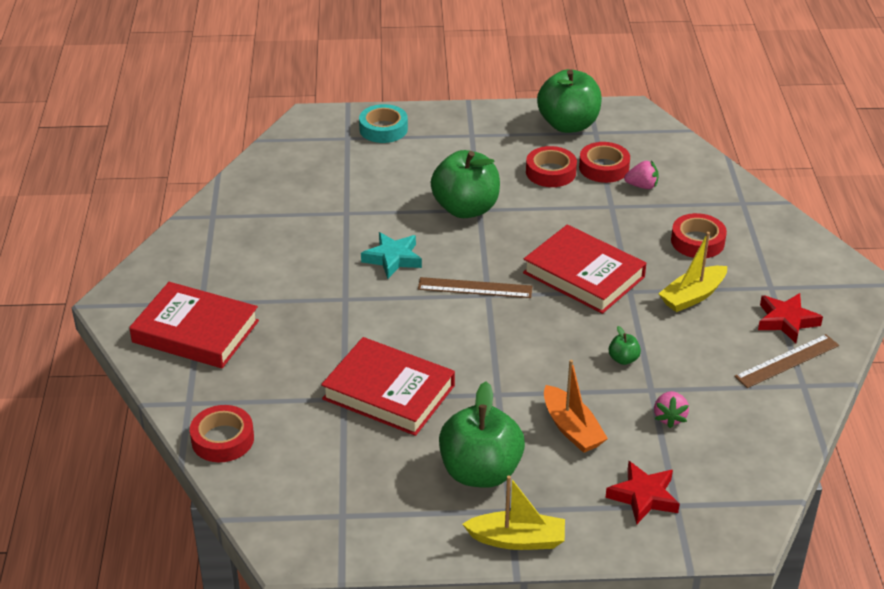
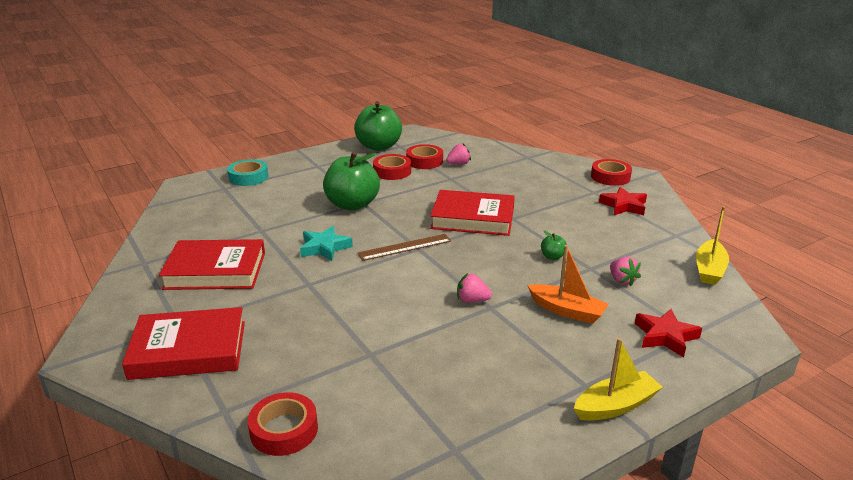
camera: 30 degrees left, 10 degrees down
red book [321,337,455,436] -> red book moved to [159,239,265,290]
green apple [439,381,525,488] -> none
yellow boat [658,232,727,312] -> yellow boat moved to [696,206,729,285]
red tape [671,213,727,258] -> red tape moved to [591,159,632,186]
brown ruler [734,334,839,388] -> none
none -> pink strawberry [457,273,492,303]

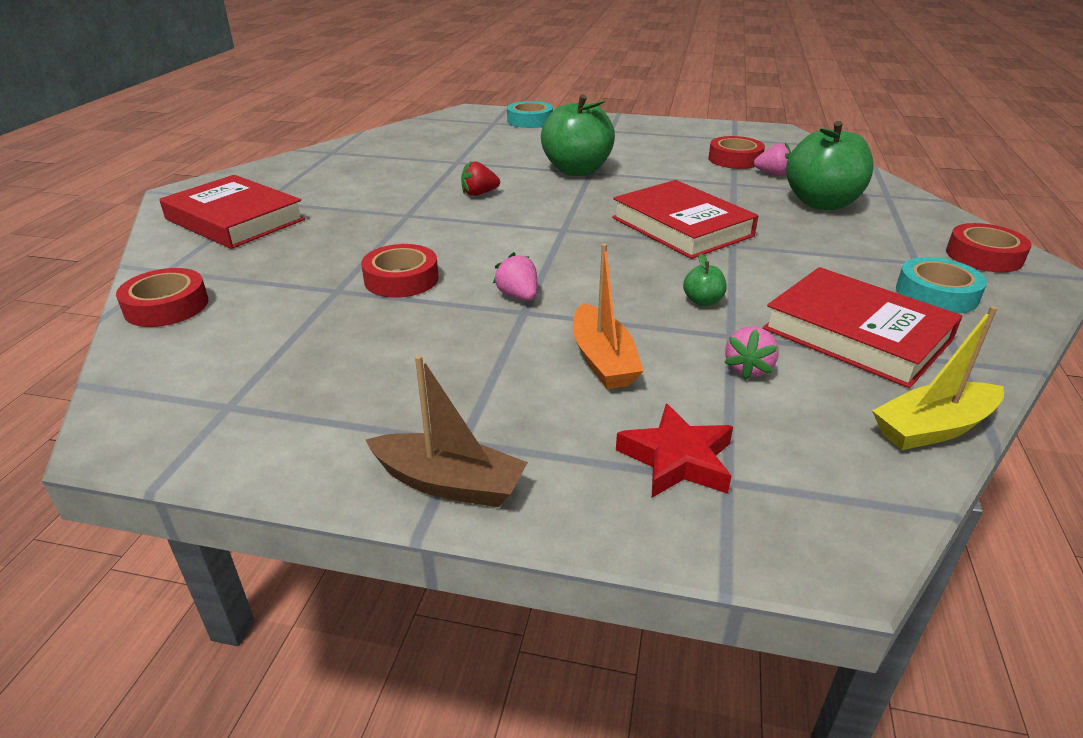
camera: 45 degrees right, 5 degrees up
red book [159,239,265,290] -> red book moved to [763,267,962,388]
turquoise star [300,226,353,261] -> red strawberry [461,161,500,196]
green apple [354,101,402,151] -> green apple moved to [786,121,874,210]
brown ruler [358,234,451,261] -> none
red tape [373,154,411,180] -> red tape moved to [361,244,439,298]
yellow boat [574,338,663,421] -> brown boat [366,355,528,507]
red star [599,187,647,215] -> turquoise tape [896,257,987,313]

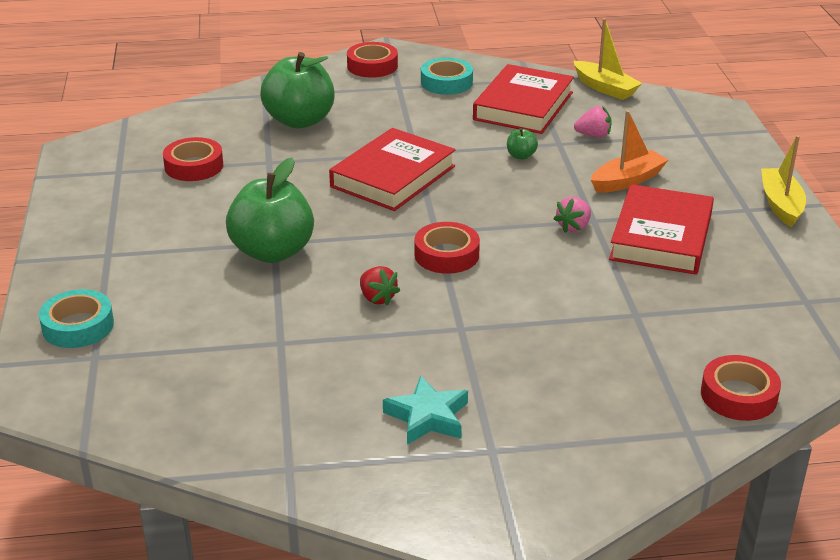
camera: 110 degrees left, 0 degrees up
red book [159,175,305,249] -> red book moved to [609,184,714,275]
red tape [361,244,439,298] -> red tape moved to [414,222,480,274]
brown boat [366,355,528,507] -> yellow boat [761,135,806,227]
red star [616,404,733,498] -> none
pink strawberry [754,143,791,176] -> none
none -> turquoise star [383,375,468,445]

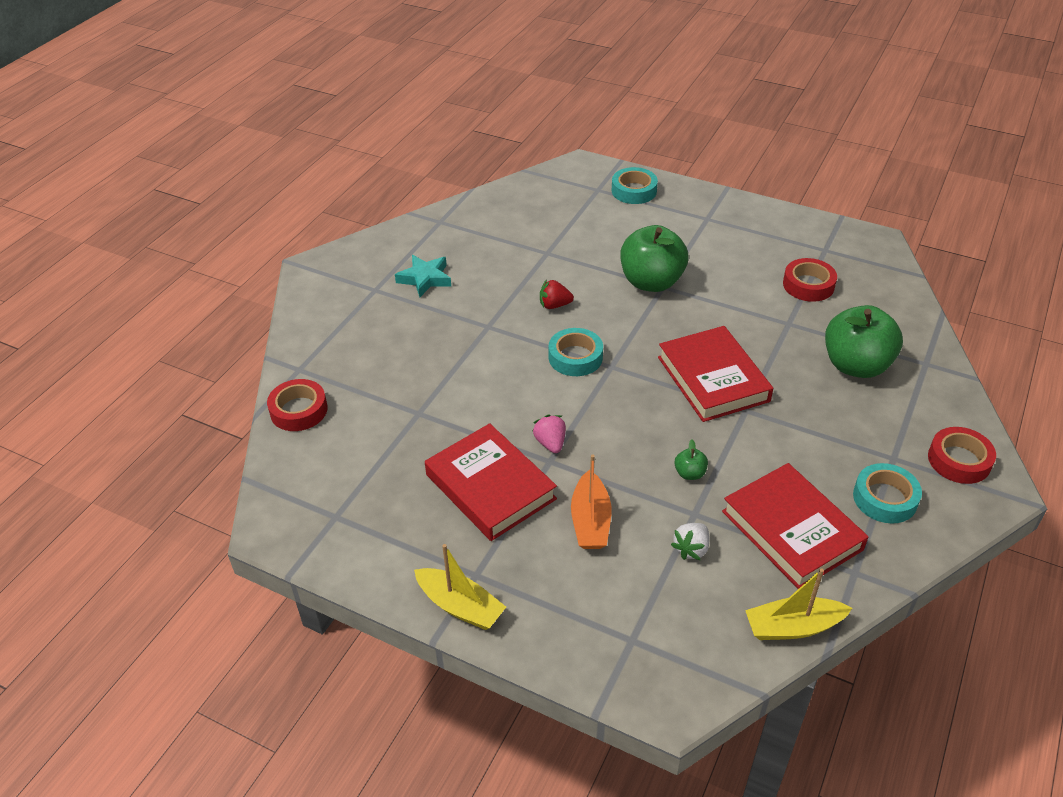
camera: 125 degrees right, 10 degrees up
red tape [414,222,480,274] -> turquoise tape [549,328,603,376]
pink strawberry [574,106,612,138] -> white strawberry [671,523,710,560]

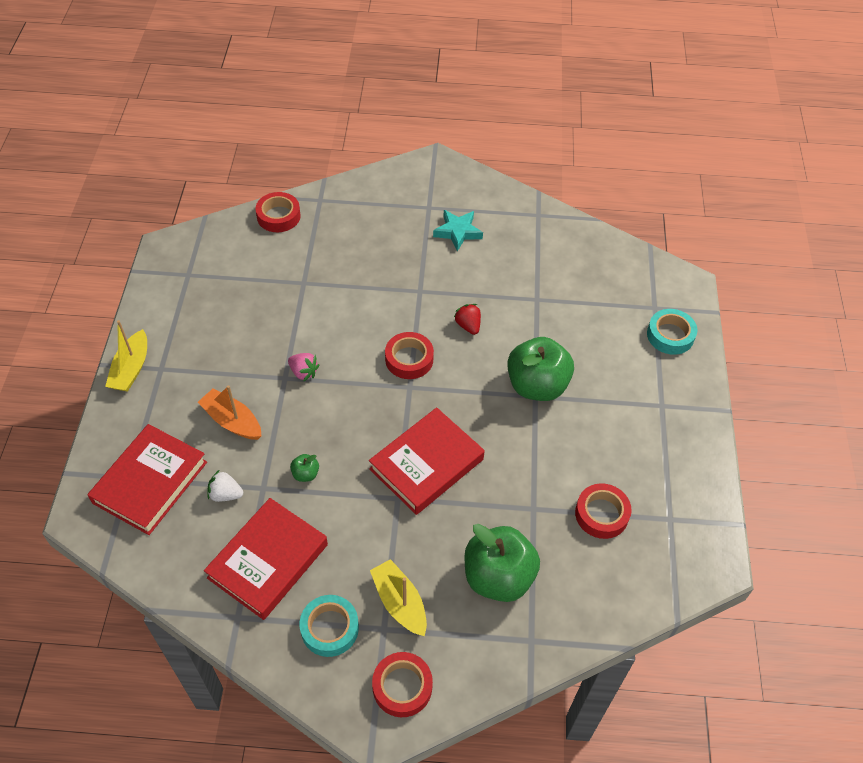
camera: 65 degrees right, 10 degrees up
red book [425,423,557,541] -> red book moved to [87,424,207,535]
pink strawberry [533,415,566,453] -> pink strawberry turned 75 degrees clockwise [288,353,319,382]
turquoise tape [549,328,603,376] -> red tape [385,332,434,379]
orange boat [571,454,611,549] -> orange boat turned 60 degrees clockwise [198,385,261,440]
yellow boat [745,568,852,640] -> yellow boat moved to [370,559,427,636]

